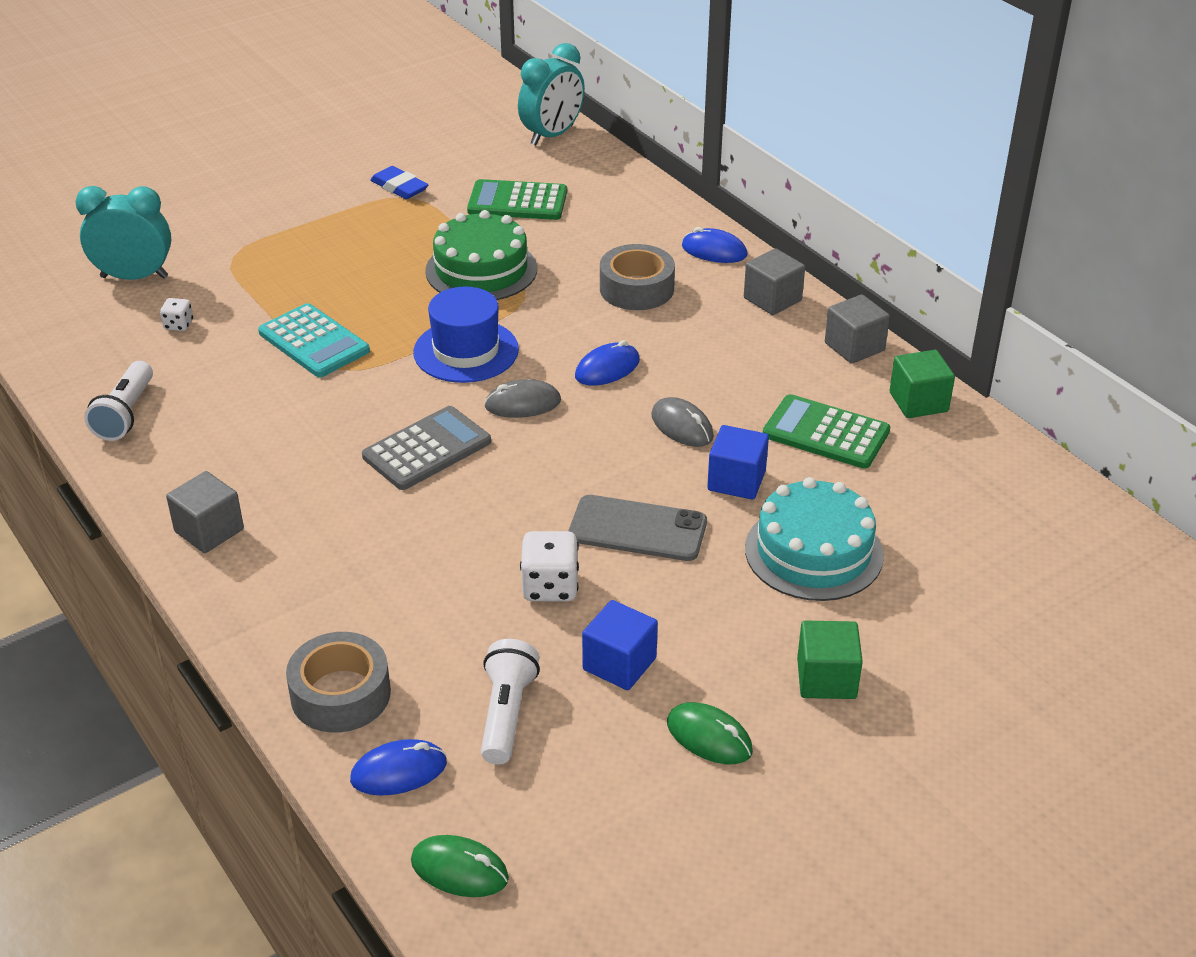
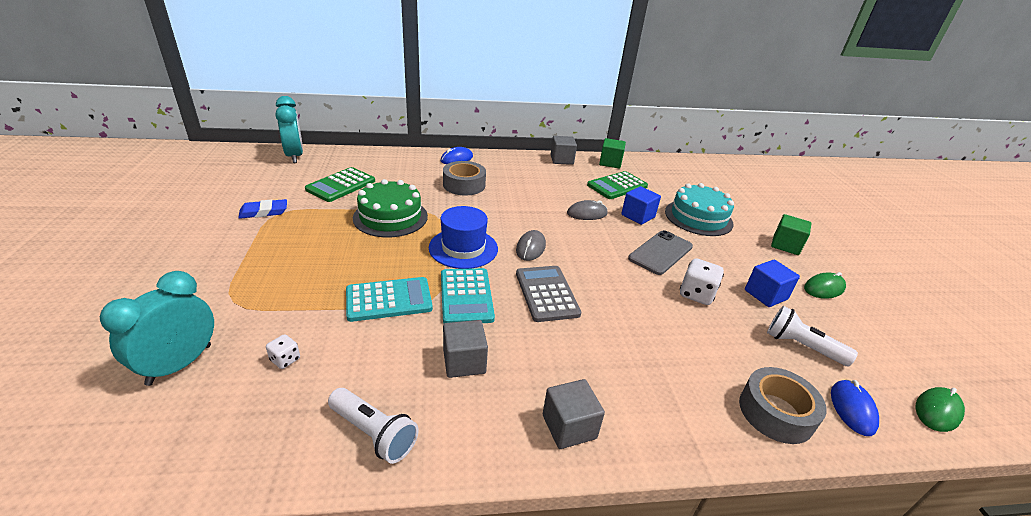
camera: 65 degrees left, 5 degrees down
blue mouse [575,340,640,386] -> none
grey cube [744,248,805,315] -> grey cube moved to [443,320,488,378]
none -> turquoise calculator [441,268,495,323]

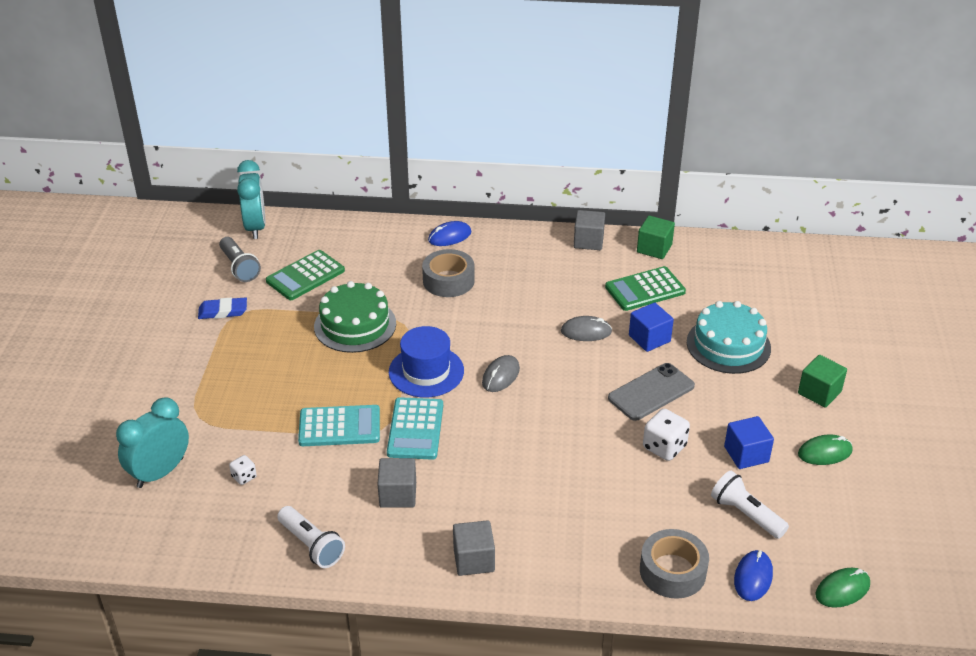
camera: 15 degrees right, 5 degrees up
grey calculator [516,266,581,322] -> none
none -> grey flashlight [219,237,261,282]

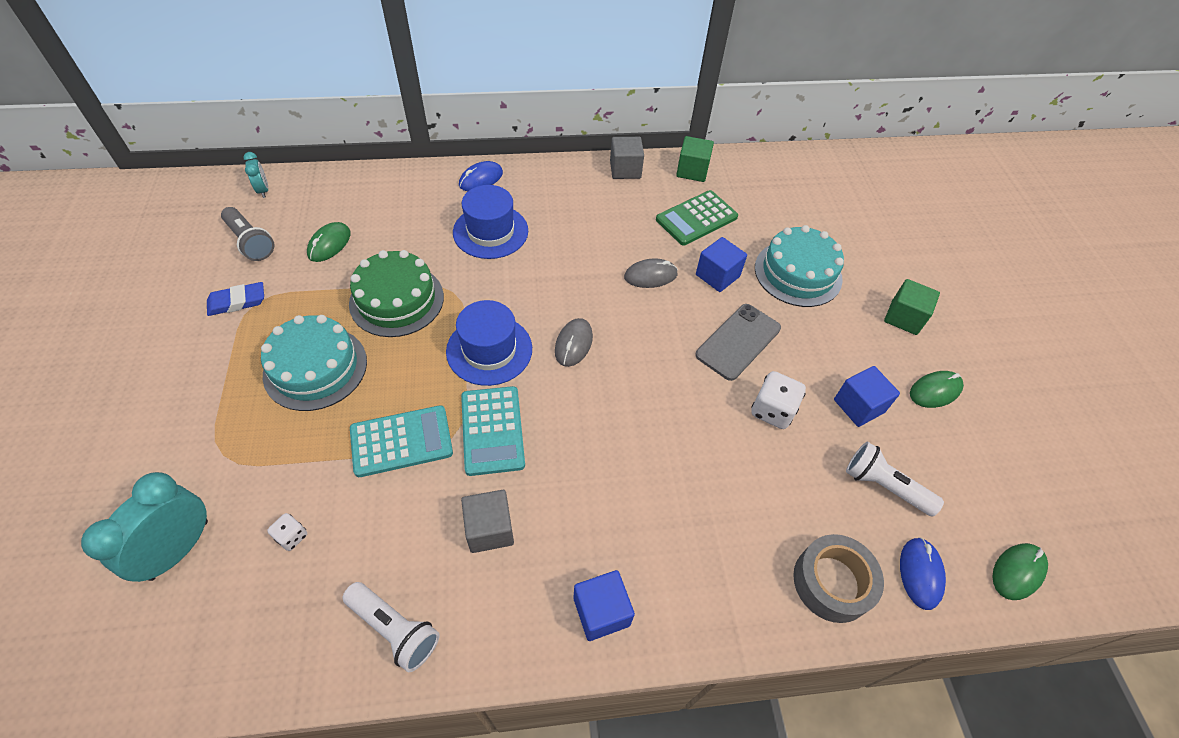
camera: 15 degrees left, 15 degrees up
turquoise clock [237,160,265,239] -> turquoise clock [243,152,268,198], size x0.51
green calculator [266,250,345,300] -> green mouse [307,222,350,262]
grey tape [422,249,475,297] -> blue hat [453,185,528,259]
grey cube [453,520,495,576] -> blue cube [573,570,635,641]
none -> turquoise cake [261,315,367,411]

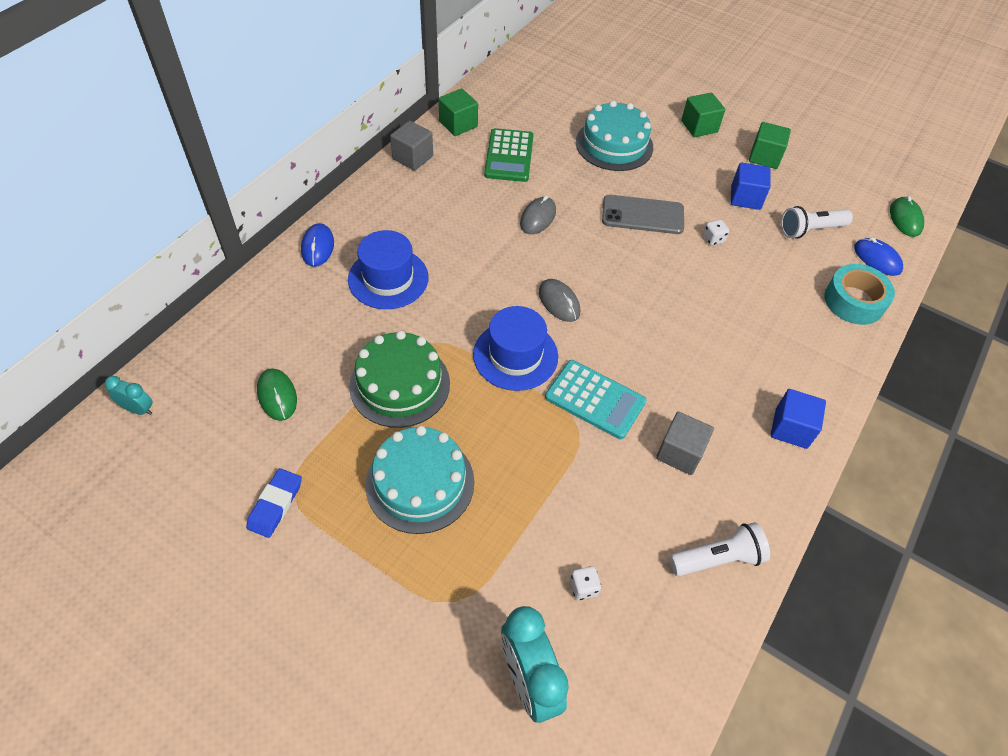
camera: 50 degrees left, 0 degrees up
grey flashlight [221,207,274,261] -> none
turquoise calculator [350,405,453,477] -> none
grey phone [695,304,781,381] -> grey phone turned 75 degrees counterclockwise [602,195,684,234]
blue cube [696,237,747,292] -> none
white dice [751,371,806,429] -> white dice [703,219,729,246], size x0.56
grey tape [793,534,884,623] -> turquoise tape [824,264,895,325]
green mouse [910,371,964,408] -> green cube [749,122,791,169]

